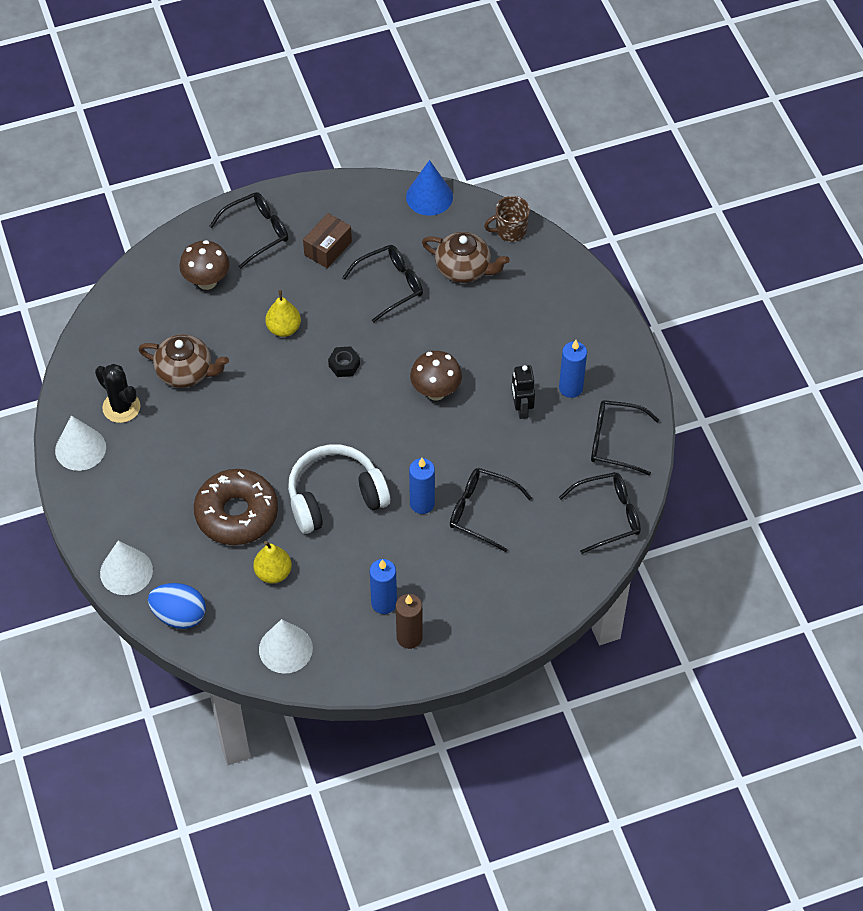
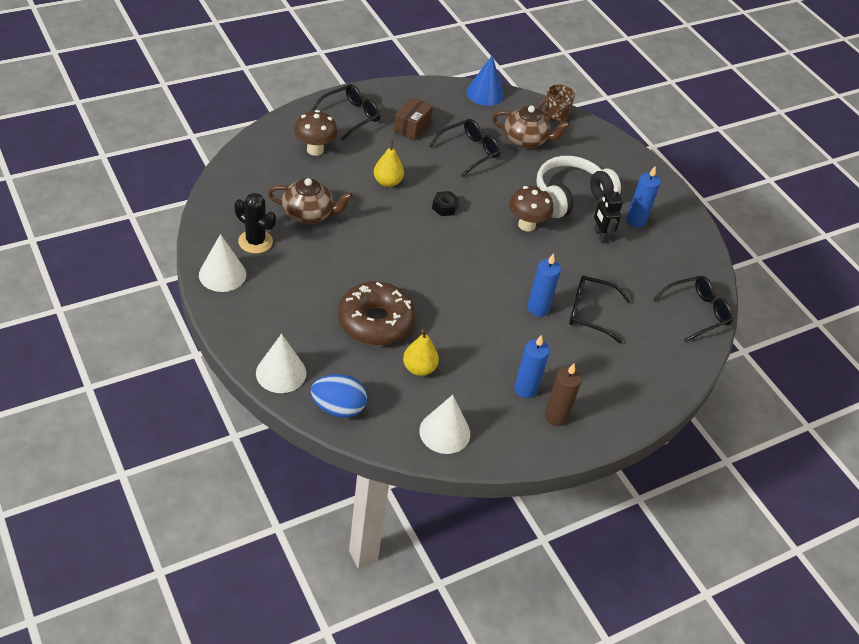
camera: 15 degrees left, 10 degrees down
white headphones [288,444,390,534] -> white headphones moved to [536,156,621,218]
black glasses [591,400,659,476] -> none

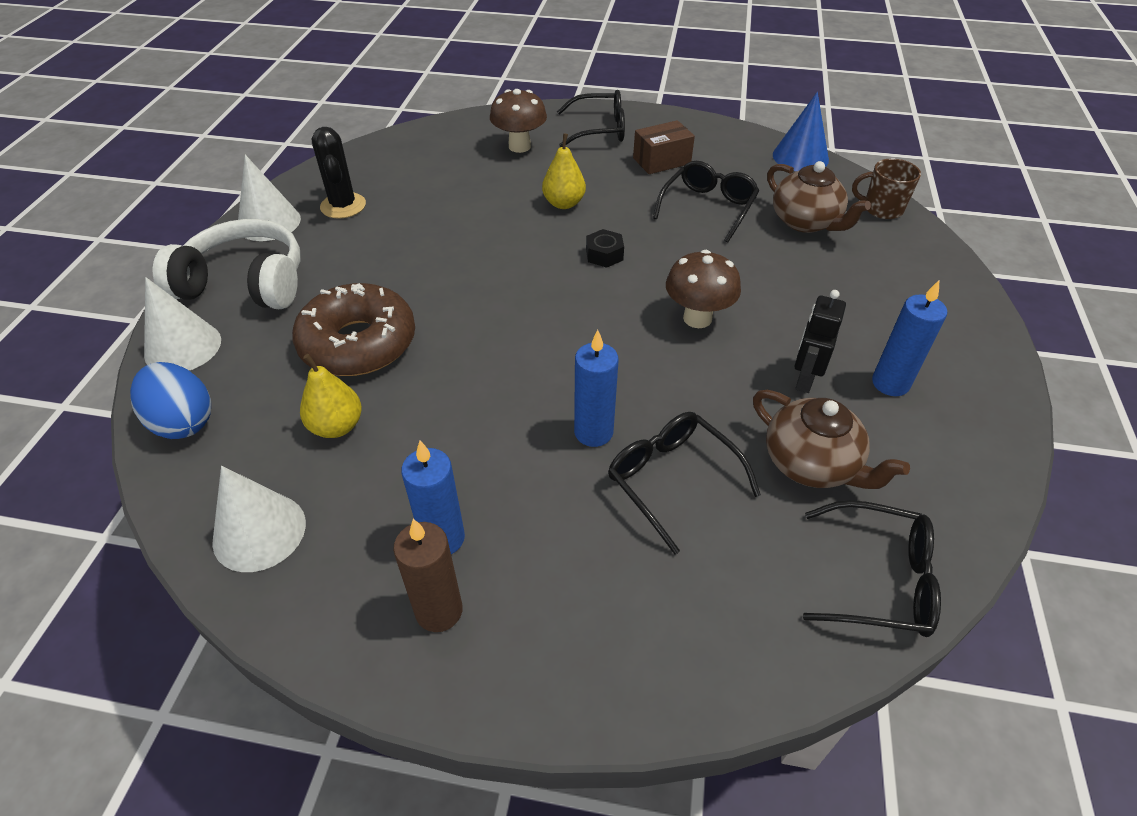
camera: 45 degrees right, 0 degrees up
brown teapot [268,178,353,224] -> brown teapot moved to [753,390,910,489]
black glasses [429,119,501,177] -> black glasses turned 60 degrees counterclockwise [653,161,759,243]
white headphones [536,156,621,218] -> white headphones moved to [153,219,301,309]

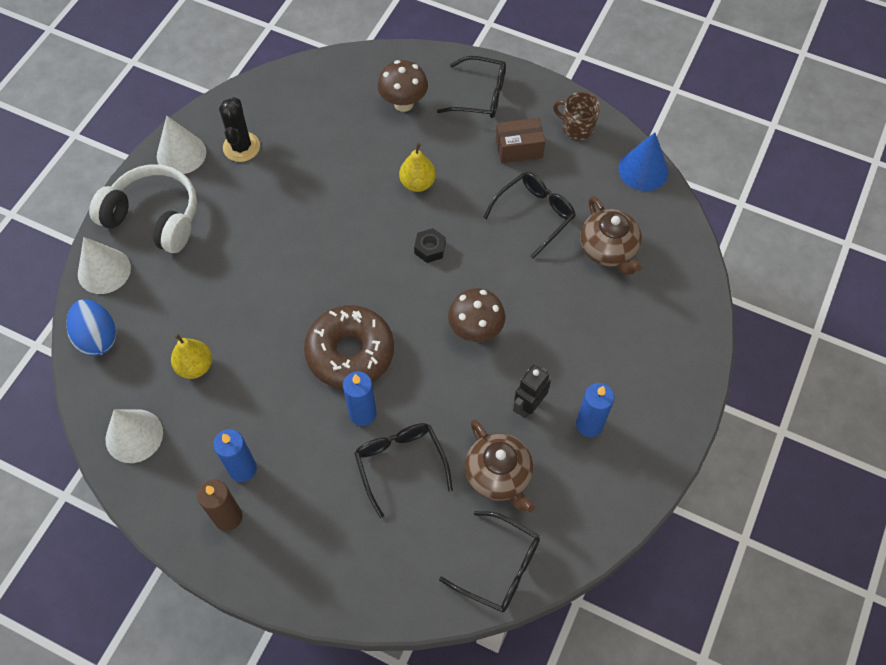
camera: 15 degrees right, 15 degrees up
brown donut [292,283,415,376] -> brown donut moved to [304,305,394,389]
brown mug [852,159,921,219] -> brown mug moved to [553,92,601,140]

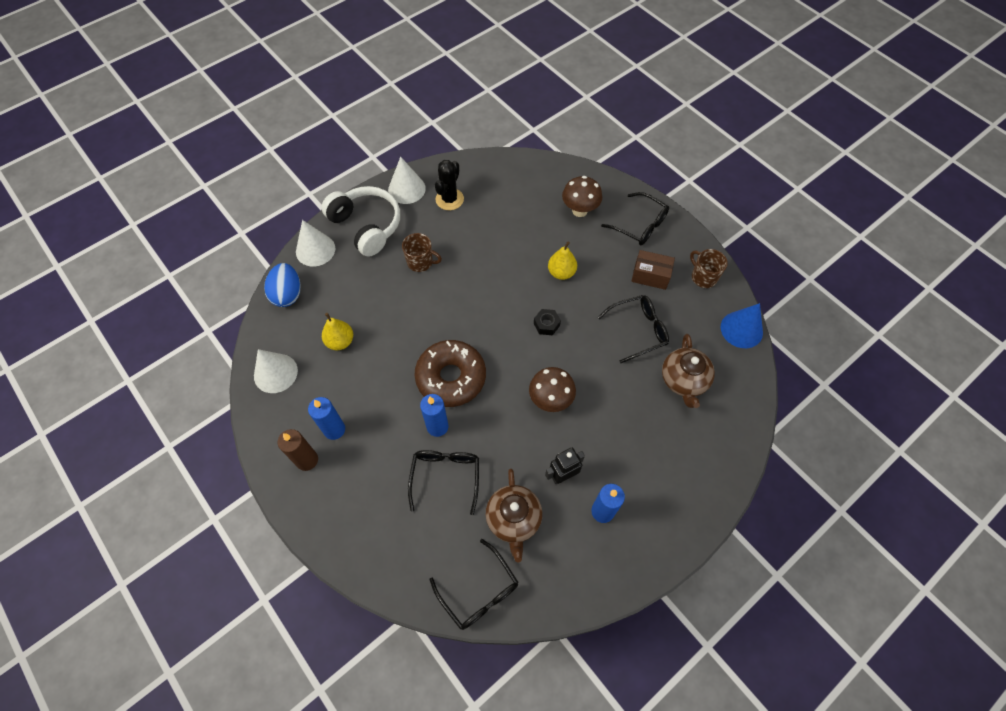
camera: 25 degrees right, 0 degrees up
none -> brown mug [402,233,442,272]

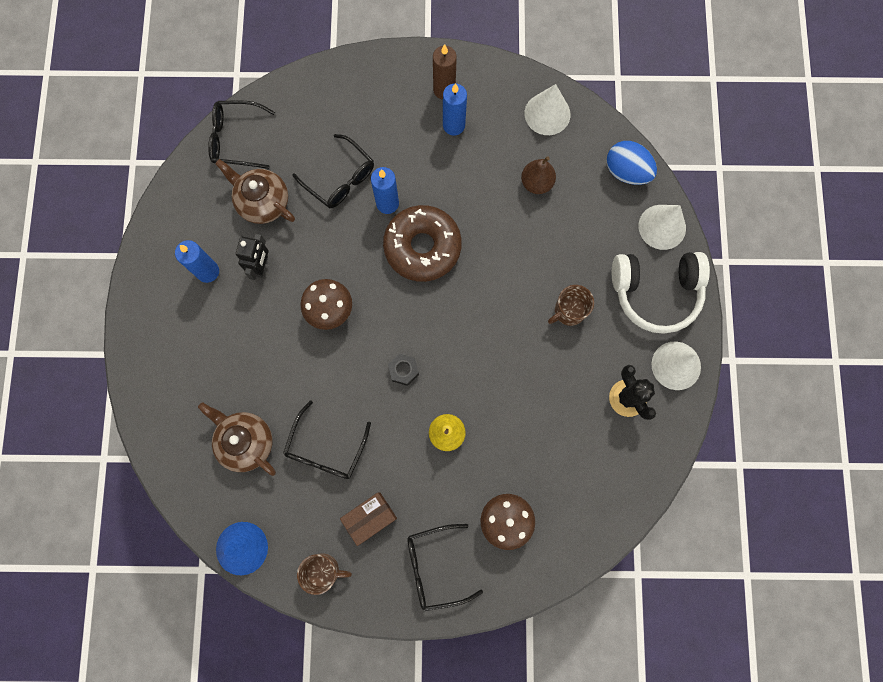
camera: 130 degrees right, 15 degrees up
yellow pear [322,313,353,350] -> brown pear [521,156,556,194]

